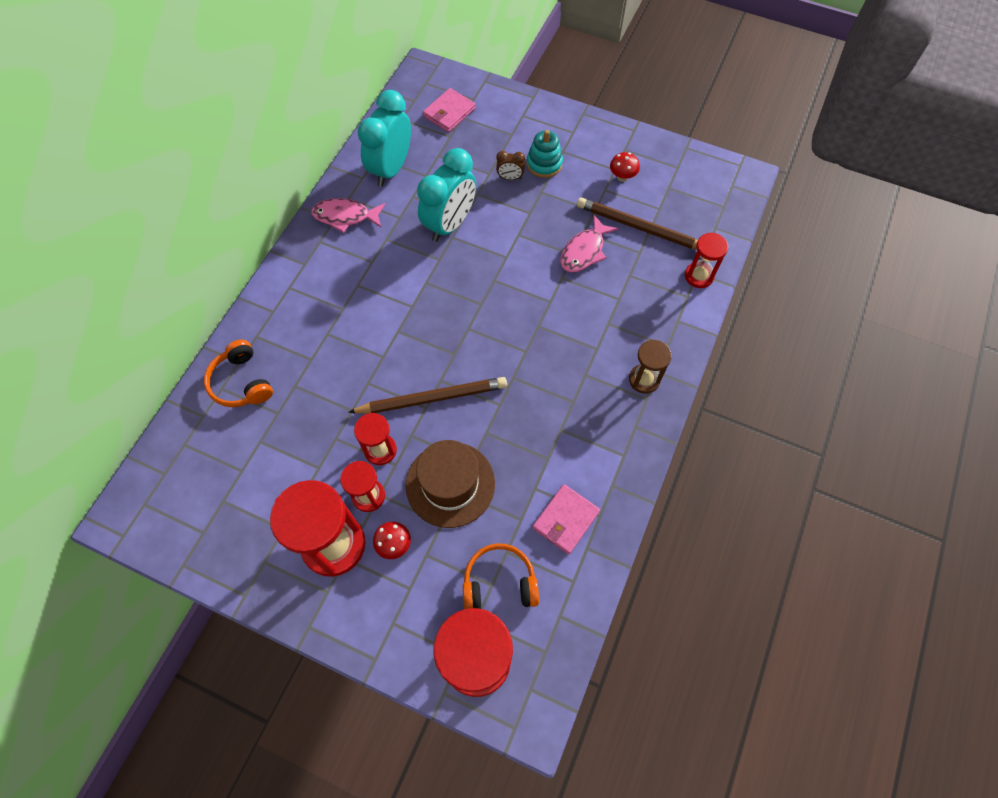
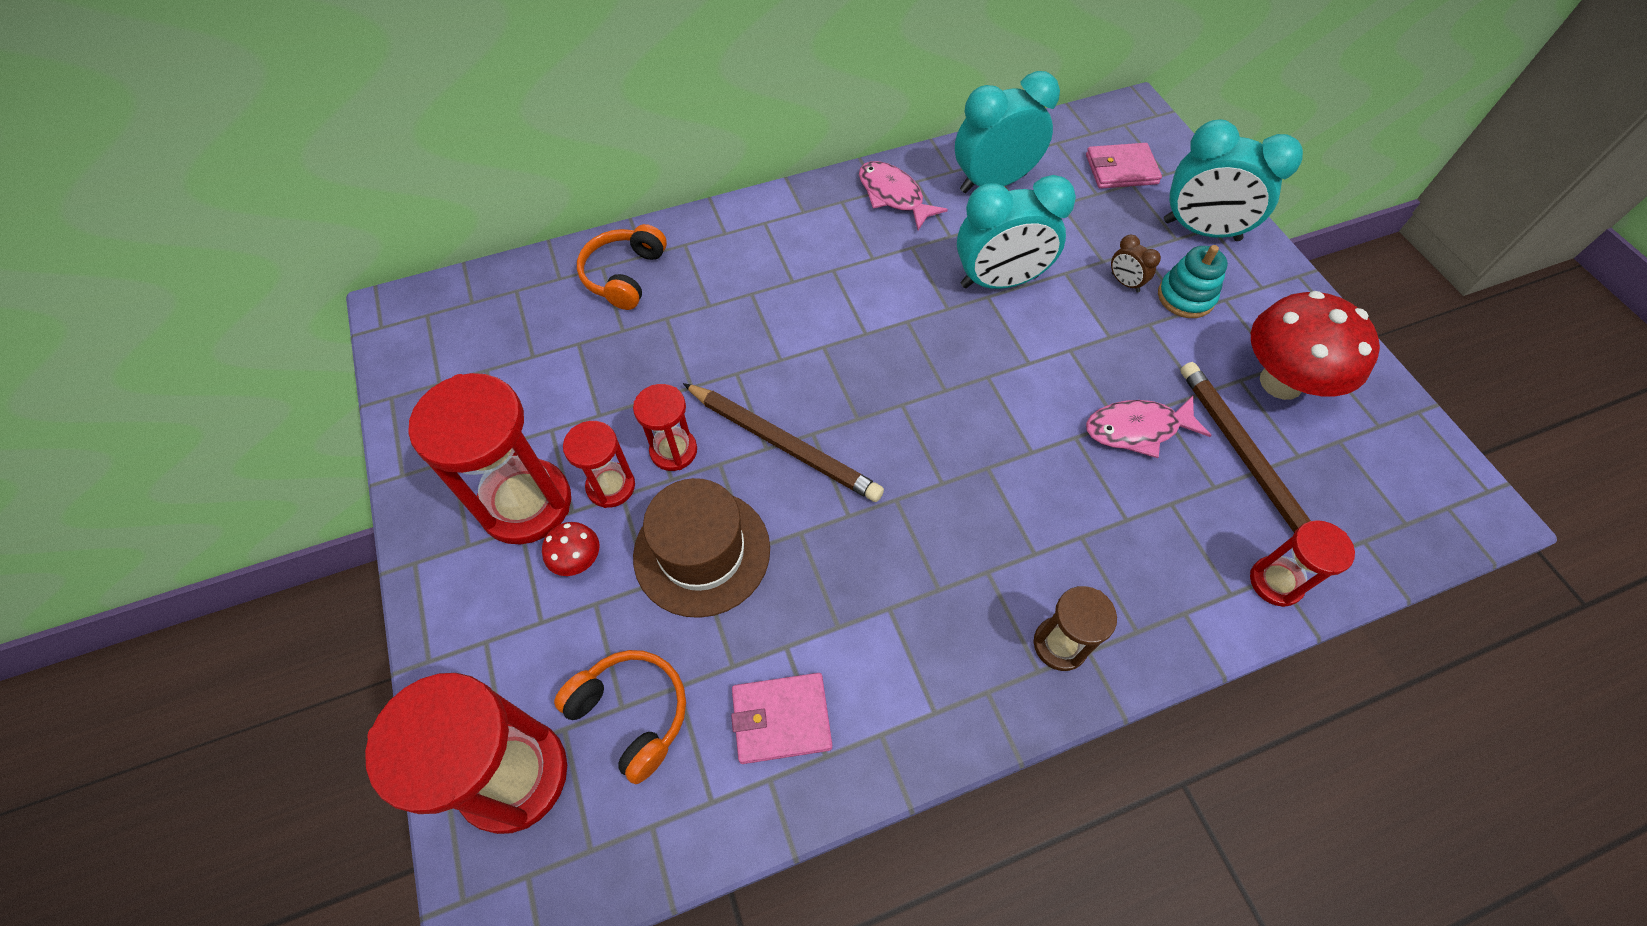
camera: 45 degrees right, 5 degrees down
red mushroom [610,152,640,182] -> red mushroom [1251,291,1380,400], size x2.26
none -> turquoise clock [1164,119,1303,241]

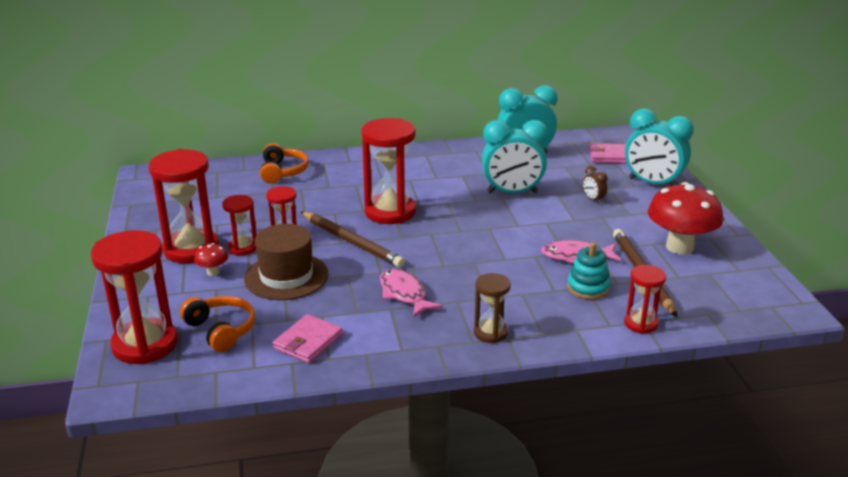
camera: 10 degrees right, 30 degrees down
orange headphones [577,224,667,310] -> orange headphones turned 150 degrees clockwise [260,143,309,184]
pink wallet [731,673,832,764] -> pink wallet turned 60 degrees counterclockwise [272,314,343,363]
pink fish [859,161,948,230] -> pink fish moved to [380,269,443,318]
turquoise stacking toy [1158,245,1228,318] -> turquoise stacking toy moved to [567,243,611,300]
none -> red hourglass [361,118,416,224]

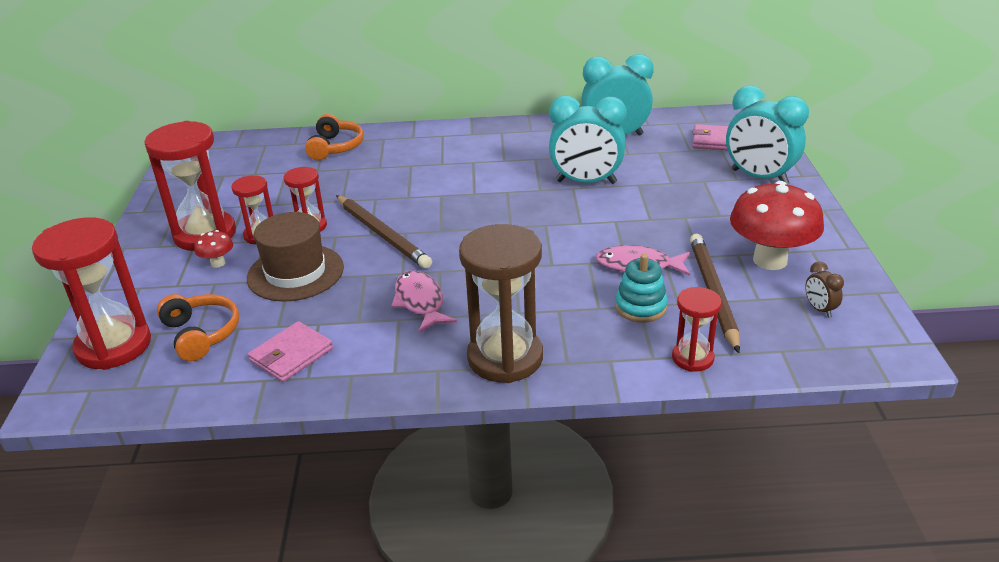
camera: 10 degrees right, 5 degrees up
red hourglass [361,118,416,224] -> none
brown hourglass [474,273,511,343] -> brown hourglass [459,224,543,383], size x1.85
brown clock [583,166,608,204] -> brown clock moved to [805,262,844,318]

